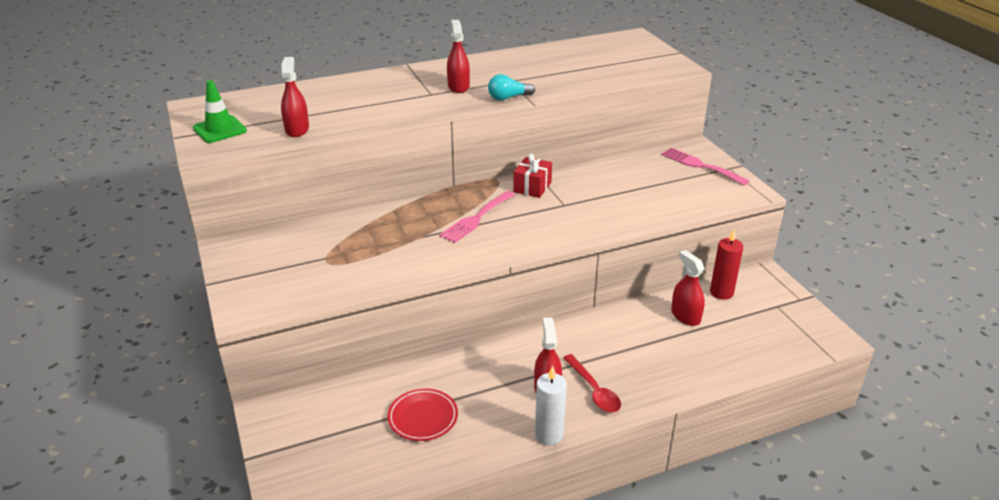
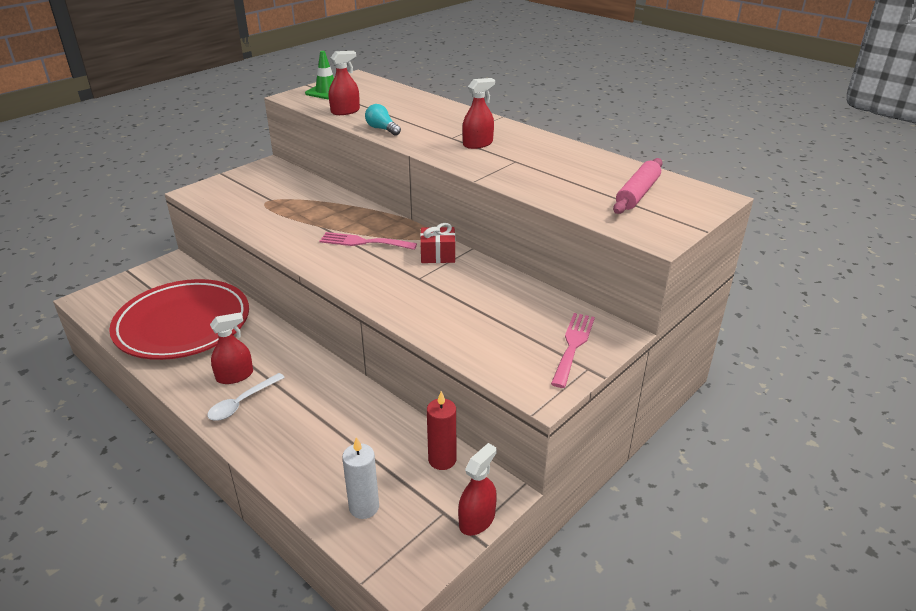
camera: 65 degrees right, 0 degrees up
red plate [387,388,458,441] -> red plate [109,279,249,360], size x2.35
turquoise light bulb [488,74,535,100] -> turquoise light bulb moved to [365,104,401,136]
white candle [535,366,567,445] -> white candle moved to [342,437,379,519]
red spoon [563,354,621,413] -> white spoon [207,373,285,421]
red spray bottle [671,250,705,326] -> red spray bottle moved to [458,443,497,536]
none -> pink rolling pin [613,158,663,214]

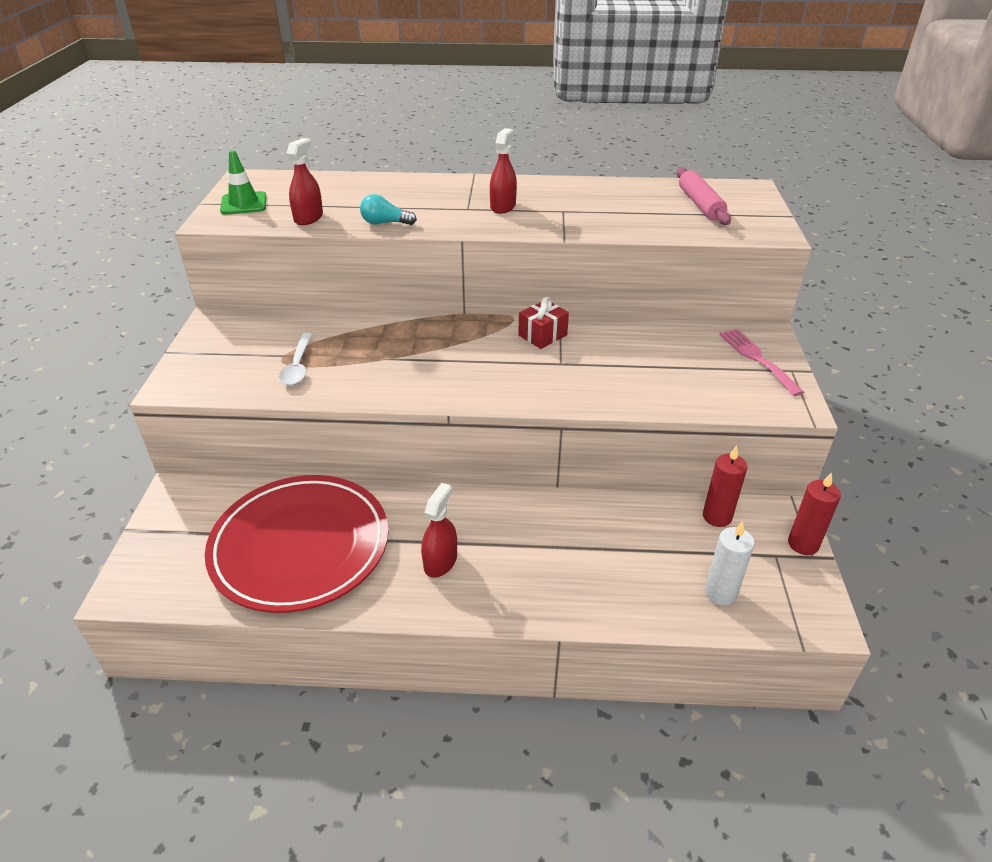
camera: 40 degrees left, 5 degrees up
white spoon [207,373,285,421] -> white spoon moved to [279,333,312,386]
pink fork [320,232,417,250] -> none
red spray bottle [458,443,497,536] -> red candle [788,472,841,555]

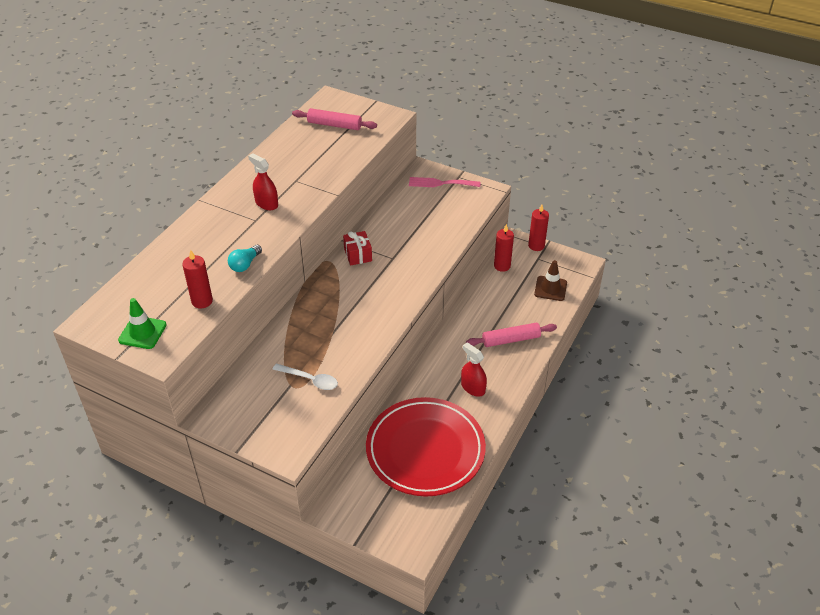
camera: 65 degrees left, 5 degrees up
red spray bottle [286,138,323,225] -> red candle [182,250,213,308]
white candle [705,521,755,606] -> brown traffic cone [534,260,567,301]
none -> pink rolling pin [466,323,557,347]

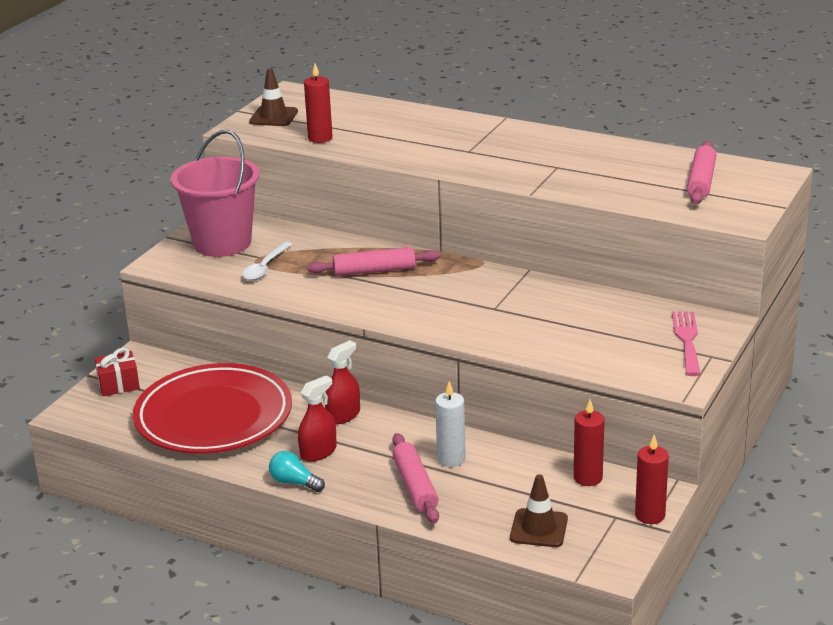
camera: 90 degrees right, 15 degrees down
green traffic cone [118,298,167,349] -> brown traffic cone [249,69,298,126]
turquoise light bulb [228,245,262,272] -> turquoise light bulb moved to [269,451,325,492]
red spray bottle [248,153,278,210] -> red spray bottle moved to [325,340,360,424]
red gift [343,231,372,266] -> red gift moved to [95,348,140,396]
none -> pink bucket [171,130,260,257]
none -> pink rolling pin [307,247,440,276]
none -> white candle [435,381,466,467]

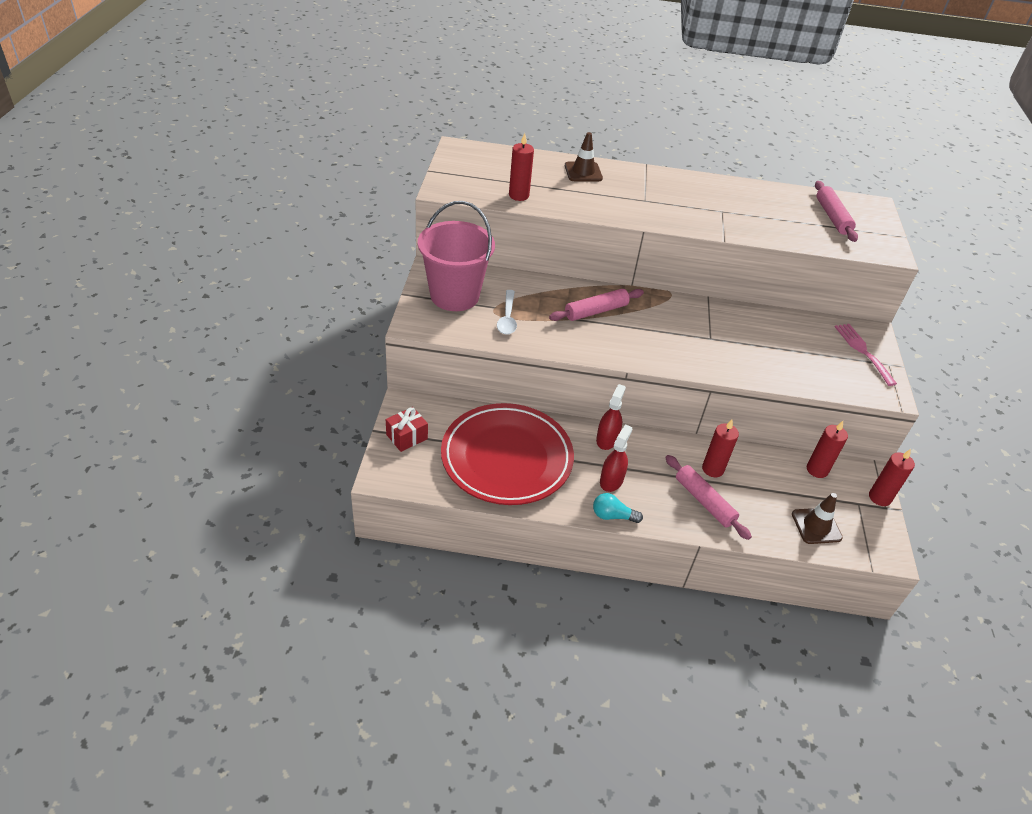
camera: 25 degrees left, 15 degrees up
brown traffic cone [249,69,298,126] -> brown traffic cone moved to [565,132,603,181]
white candle [435,381,466,467] -> red candle [702,420,739,477]

